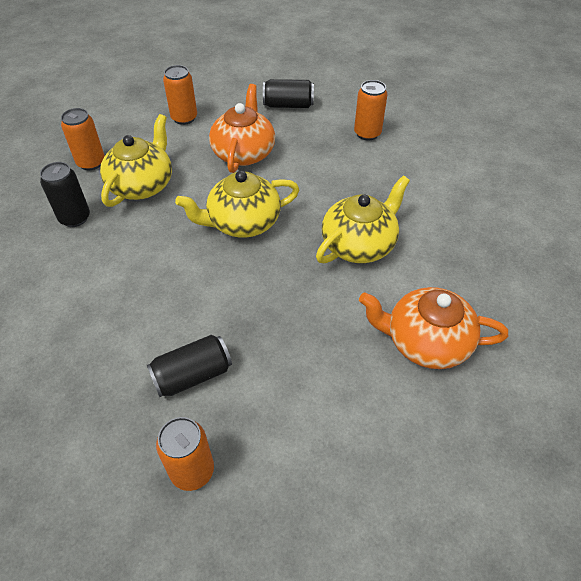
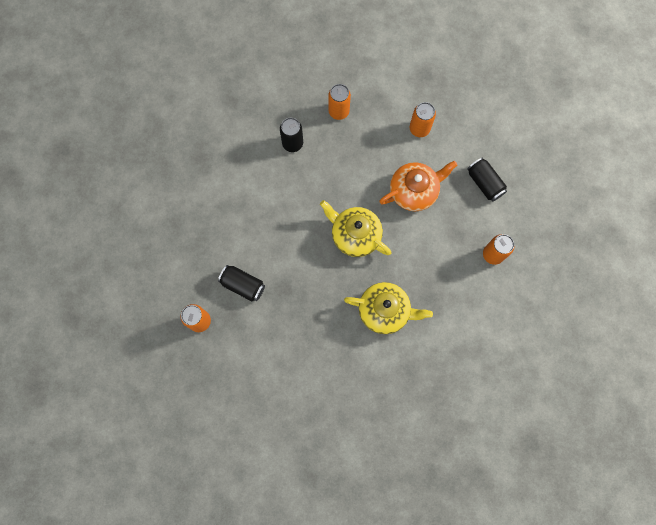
camera: 55 degrees right, 25 degrees up
yellow teapot [100,114,172,207] -> none
orange teapot [359,287,508,369] -> none

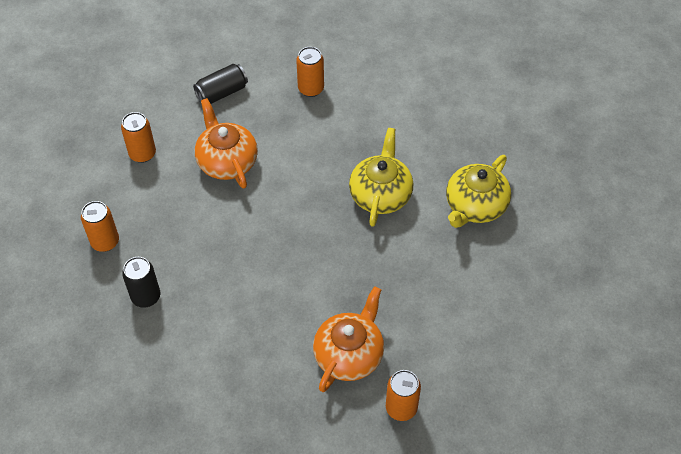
camera: 90 degrees left, 20 degrees down
black can [218,265,265,301] -> orange teapot [313,286,384,392]
yellow teapot [320,200,391,257] -> yellow teapot moved to [446,155,511,228]

